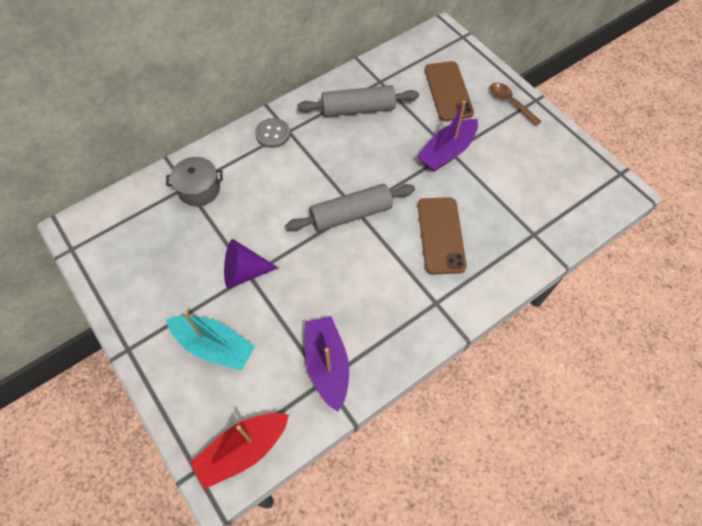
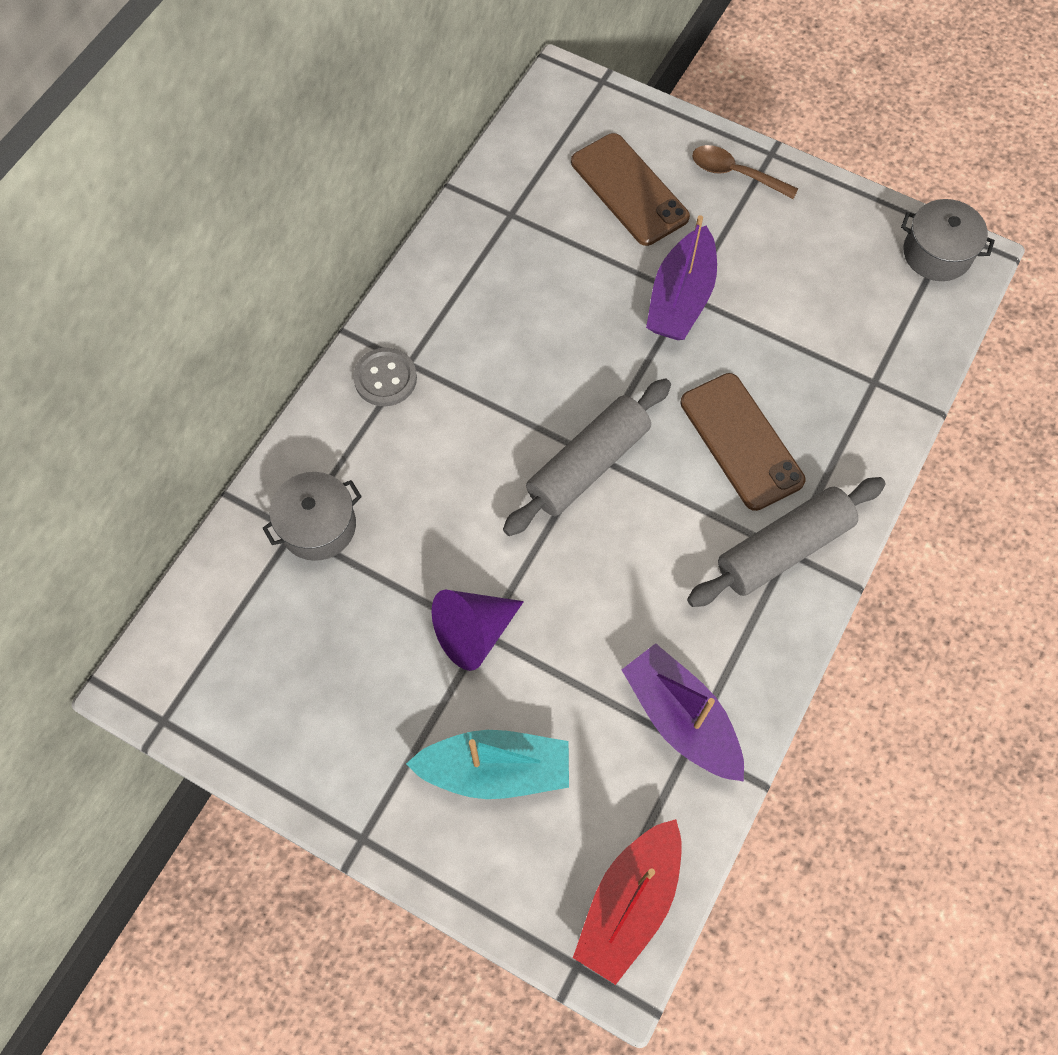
camera: 25 degrees left, 5 degrees up
grey rolling pin [297,85,419,117] -> grey rolling pin moved to [687,477,886,607]
none -> grey pot [901,199,995,281]

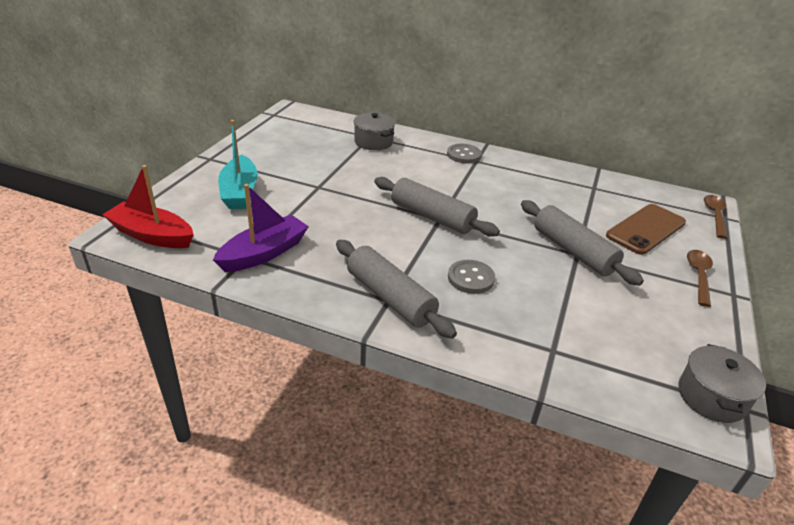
camera: 80 degrees right, 30 degrees down
purple cone [432,589,524,671] -> none
purple boat [646,215,717,340] -> grey rolling pin [521,200,644,286]
brown phone [680,373,806,511] -> grey button [448,260,495,294]
none -> brown spoon [704,195,727,239]

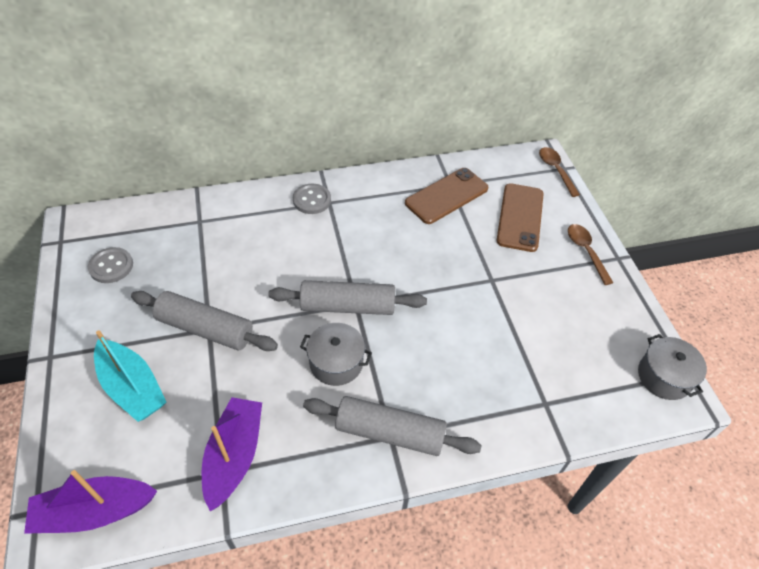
camera: 35 degrees left, 15 degrees up
red boat [102,165,194,248] -> purple boat [24,470,157,534]
grey pot [354,113,395,150] -> grey pot moved to [300,323,372,386]
grey button [448,260,495,294] -> grey button moved to [88,247,133,283]
grey rolling pin [521,200,644,286] -> grey rolling pin moved to [131,291,278,351]
none -> brown phone [405,168,488,224]

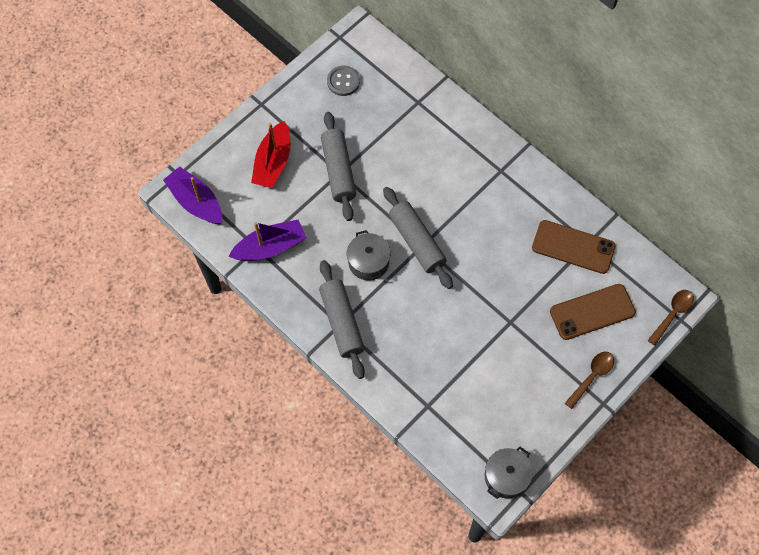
camera: 60 degrees right, 15 degrees up
turquoise boat [94,331,166,422] -> red boat [251,121,290,188]
grey button [293,184,331,214] -> none

